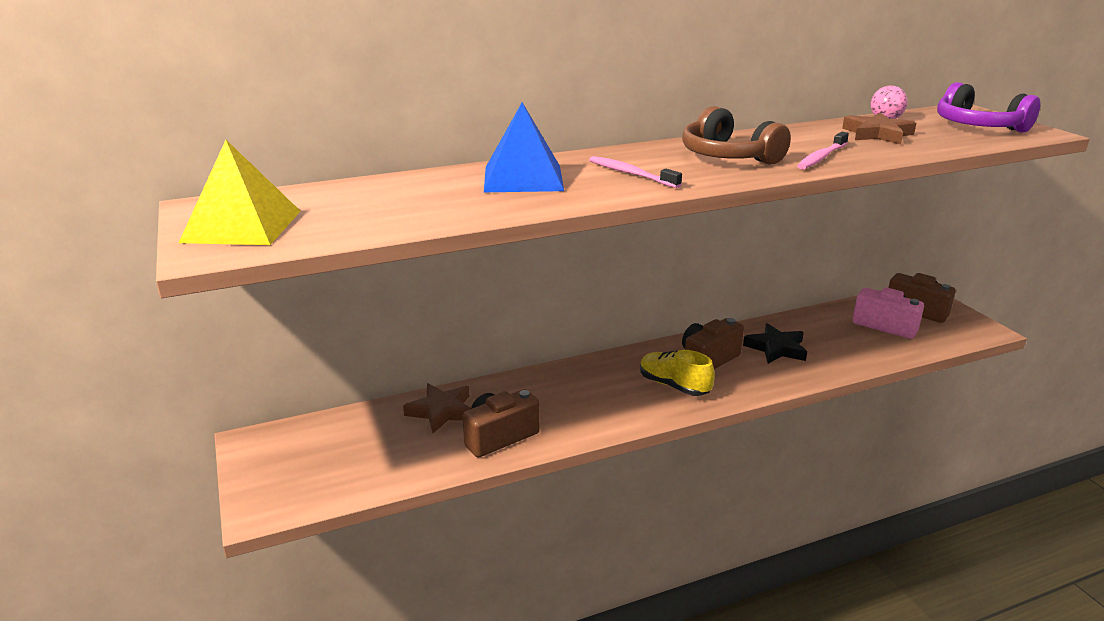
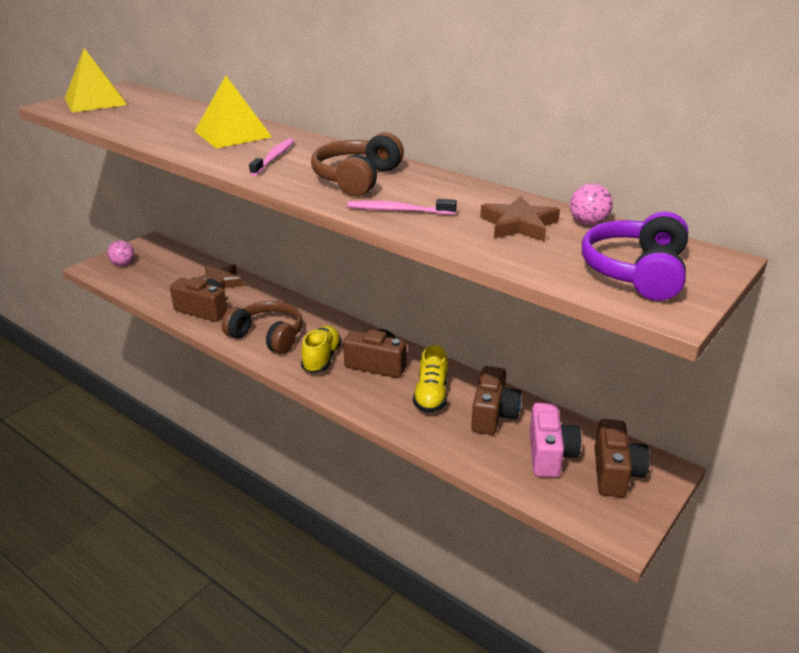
camera: 60 degrees right, 5 degrees up
blue pyramid [484,102,564,192] -> yellow pyramid [195,76,272,148]
black star [743,323,807,364] -> yellow shoe [413,345,448,413]
none -> pink ball [107,240,134,266]
none -> brown headphones [221,301,302,354]
none -> brown camera [471,366,522,435]

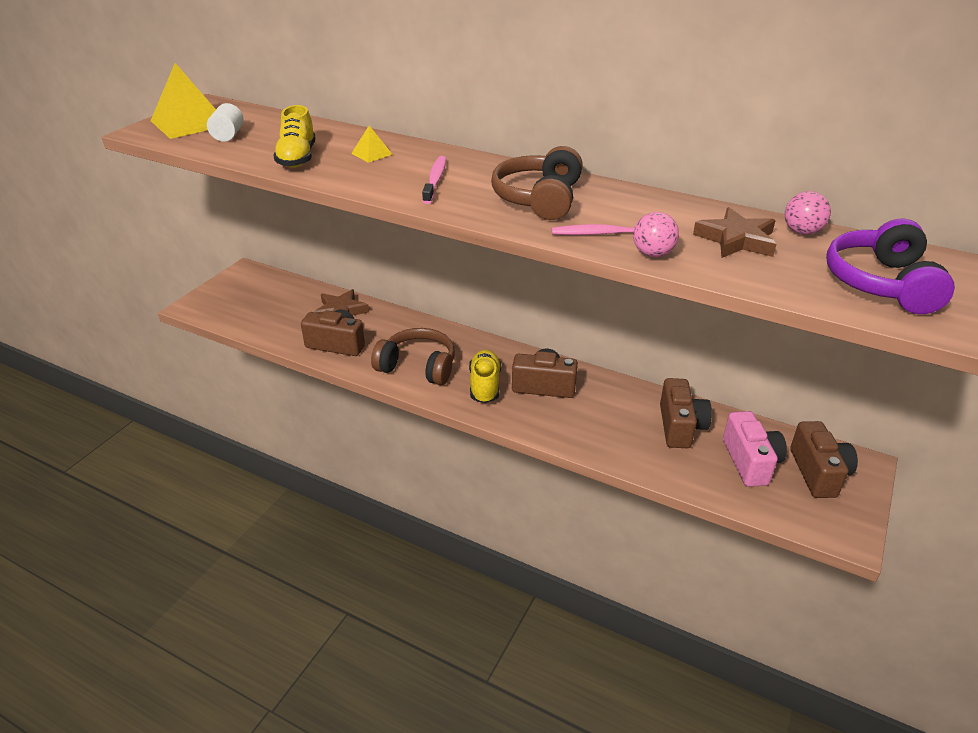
camera: 10 degrees left, 5 degrees up
pink ball [107,240,134,266] -> pink ball moved to [633,212,679,257]
yellow pyramid [195,76,272,148] -> yellow pyramid [351,126,393,163], size x0.46
yellow shoe [413,345,448,413] -> yellow shoe moved to [273,105,315,168]
none -> white cylinder [207,103,244,142]

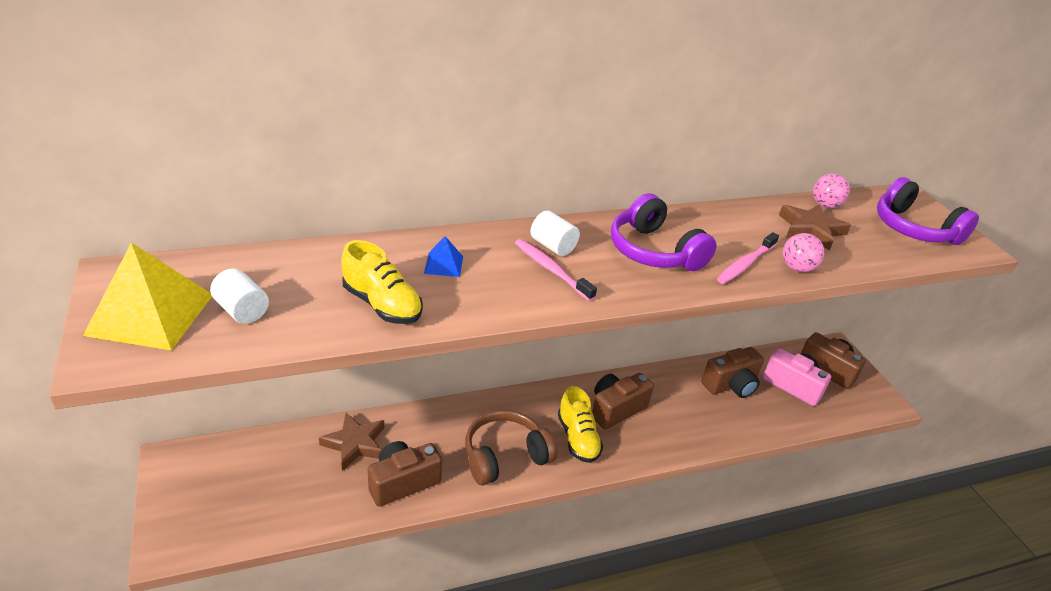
camera: 50 degrees left, 0 degrees up
yellow pyramid [351,126,393,163] -> blue pyramid [424,236,463,277]
yellow shoe [469,350,501,403] -> yellow shoe turned 150 degrees counterclockwise [558,386,603,463]
brown headphones [491,146,583,220] -> purple headphones [611,193,717,271]
brown camera [660,378,712,448] -> brown camera turned 105 degrees clockwise [701,347,764,398]
none -> white cylinder [530,211,580,256]

